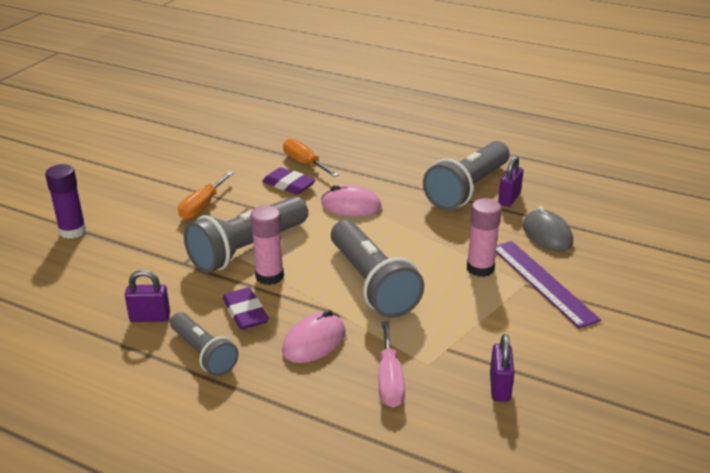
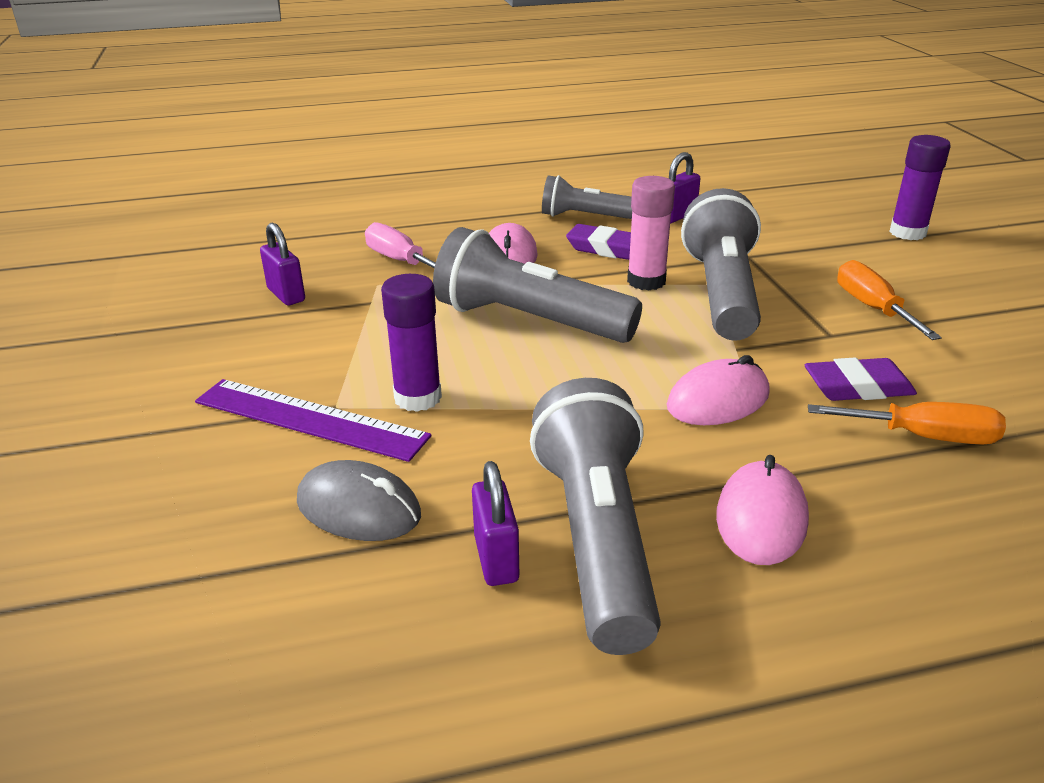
camera: 140 degrees right, 0 degrees up
pink glue stick [467,198,502,277] -> purple glue stick [381,274,442,412]
none -> pink mouse [716,455,809,565]

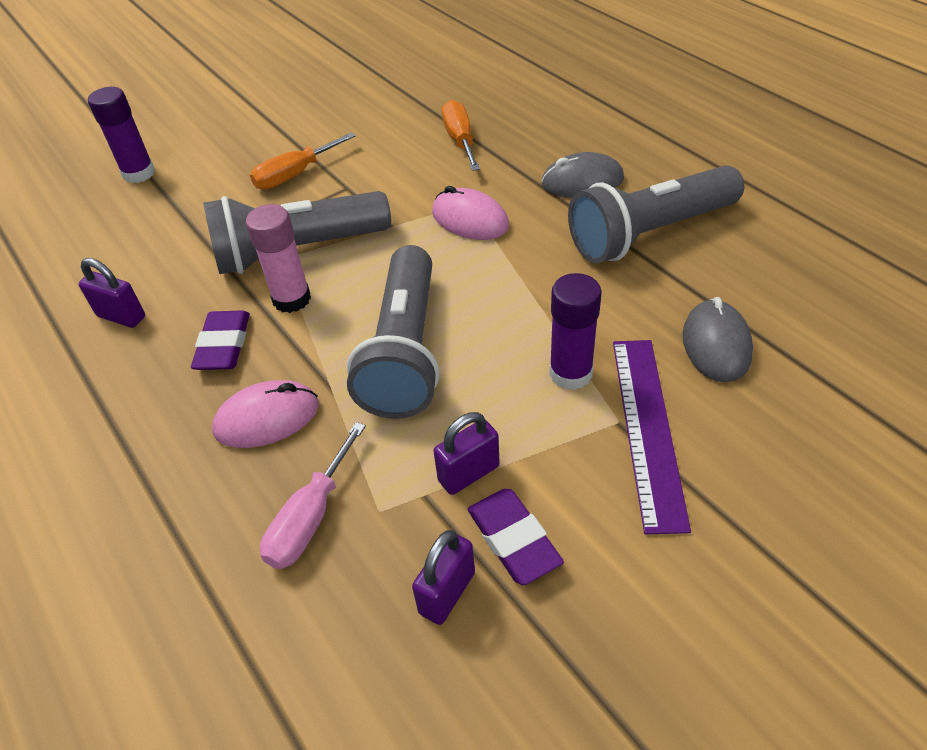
camera: 110 degrees left, 15 degrees up
purple padlock [472,461,519,586] -> purple padlock moved to [433,412,500,495]
grey flashlight [542,175,632,219] -> none
pink mouse [716,455,809,565] -> grey mouse [541,152,624,198]
purple eraser [804,357,917,401] -> purple eraser moved to [467,489,564,585]

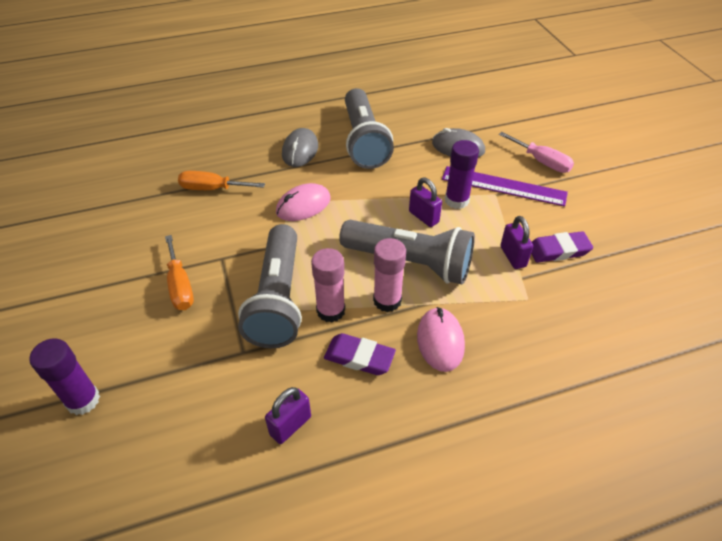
camera: 75 degrees left, 0 degrees up
pink screwdriver [260,422,366,569] -> pink screwdriver moved to [499,132,574,173]
purple padlock [412,530,475,625] -> purple padlock moved to [409,178,442,227]
none -> pink glue stick [373,238,406,312]

